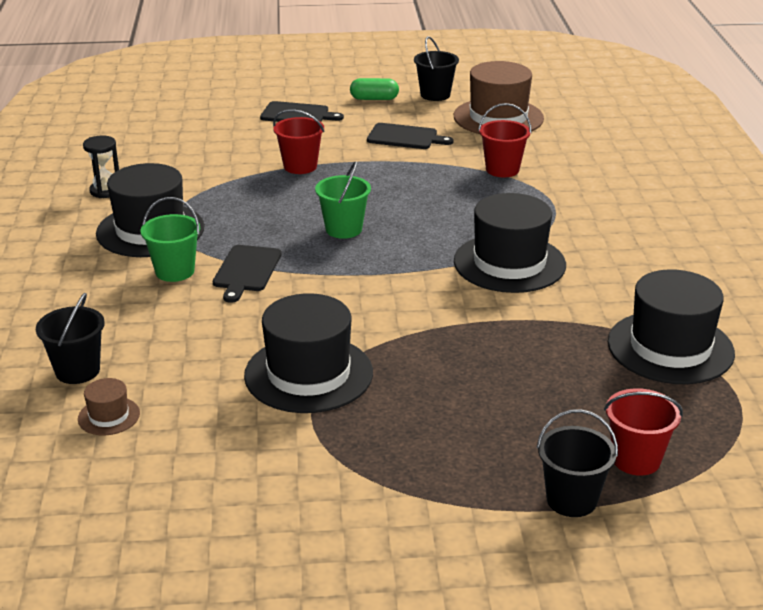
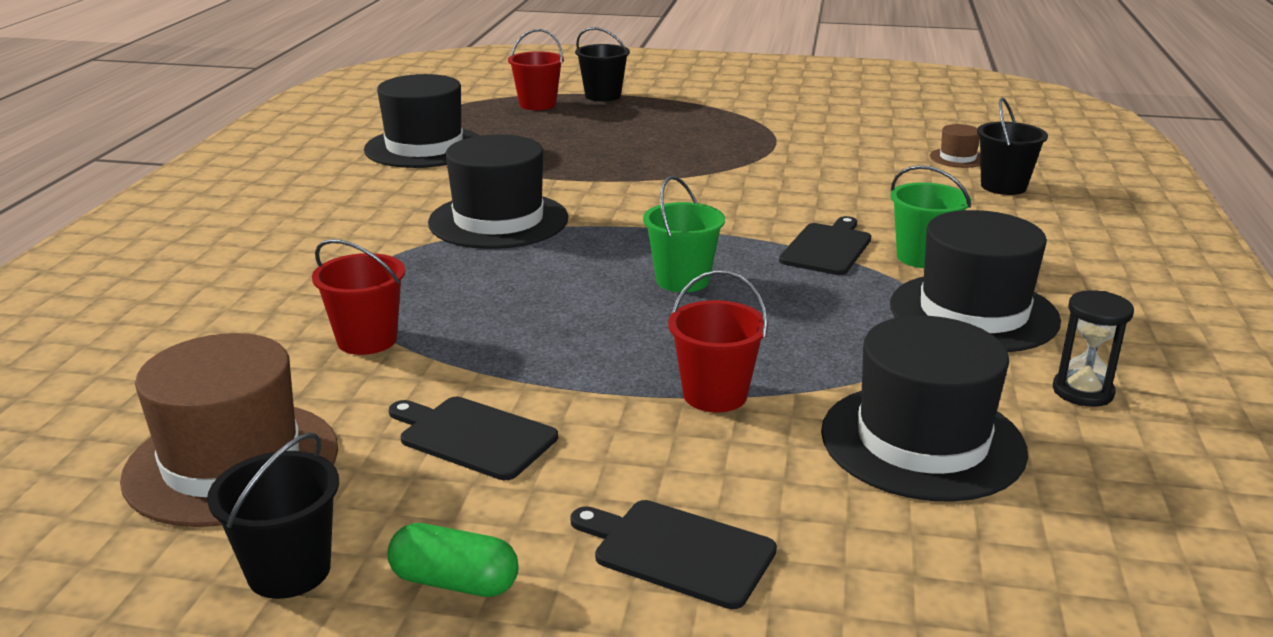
camera: 165 degrees left, 5 degrees down
black hat [244,293,373,413] -> black hat moved to [821,316,1028,502]

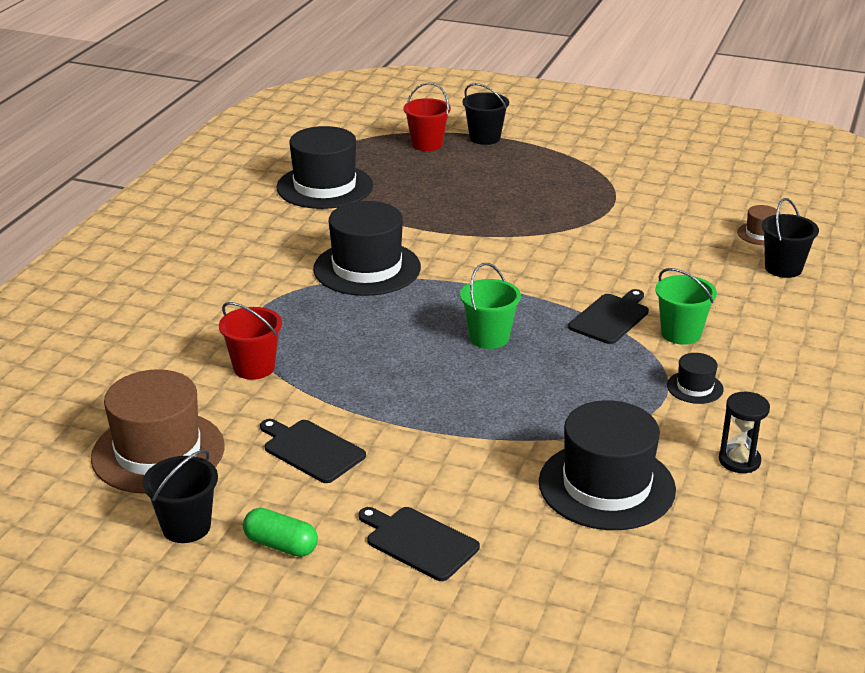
camera: 10 degrees right, 5 degrees up
red bucket [668,270,768,412] -> none
black hat [890,210,1061,352] -> black hat [667,353,724,404], size x0.45

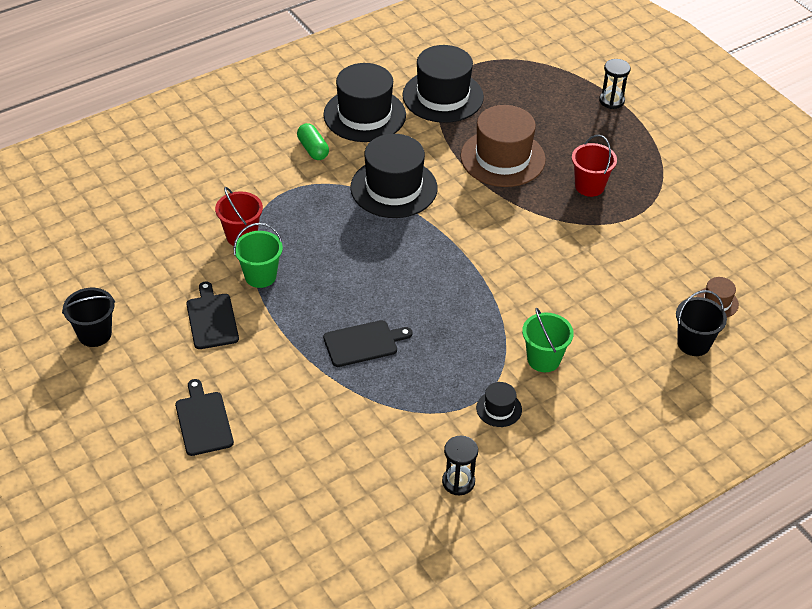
camera: 35 degrees right, 15 degrees up
brown hat [91,369,225,494] -> brown hat moved to [460,105,546,187]
green capsule [243,508,318,557] -> green capsule moved to [297,123,329,160]
red bucket [403,82,451,151] -> red bucket moved to [572,135,617,197]
green bucket [460,263,521,349] -> green bucket moved to [233,223,283,288]
black bucket [462,83,509,145] -> black hourglass [599,59,631,109]
black hat [539,400,676,530] -> black hat moved to [323,63,406,142]
black cutting board [568,289,649,344] -> black cutting board moved to [323,320,413,367]

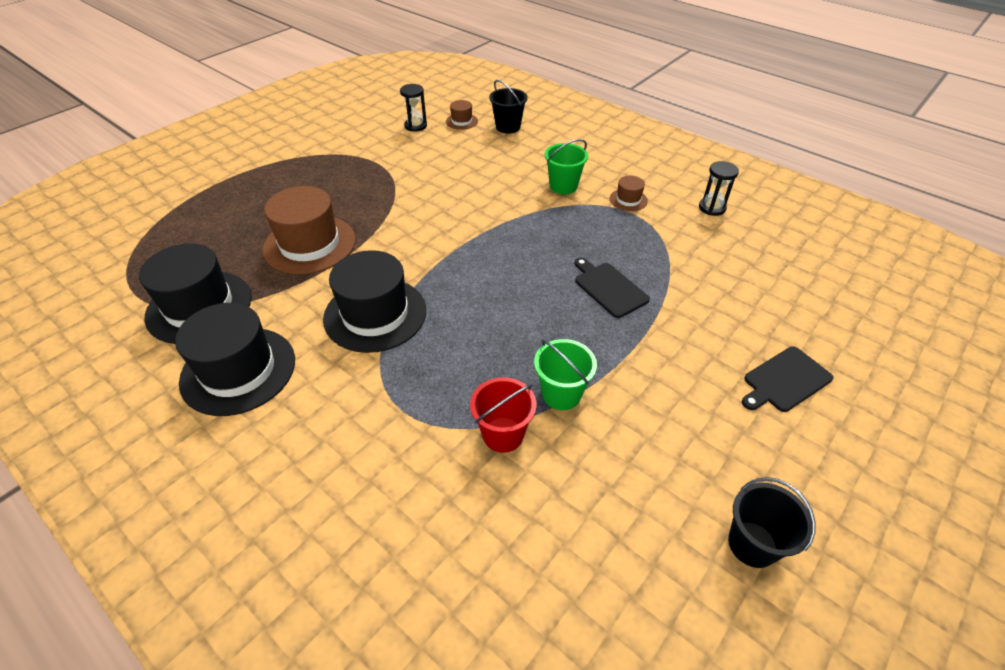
camera: 105 degrees left, 0 degrees up
black cutting board [186,282,239,349] -> none
green capsule [297,123,329,160] -> none
black hat [476,382,522,427] -> brown hat [610,176,648,211]
red bucket [572,135,617,197] -> none
black hourglass [599,59,631,109] -> black hourglass moved to [400,84,427,132]

